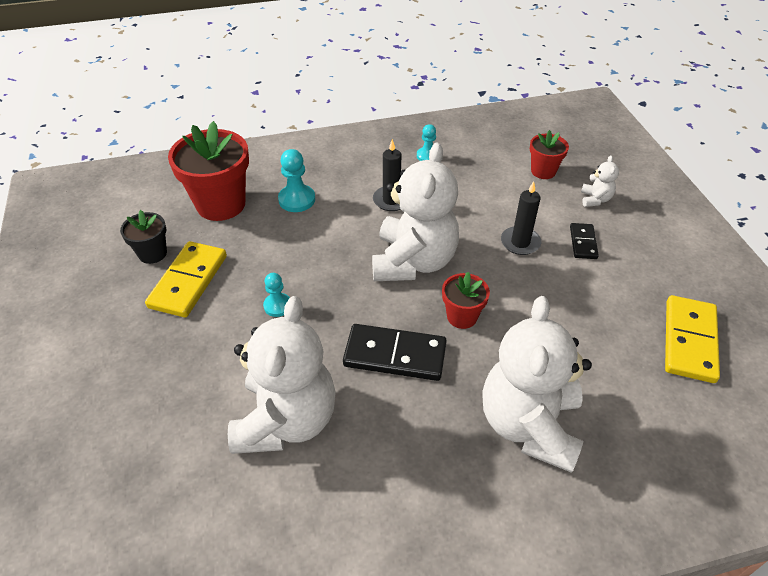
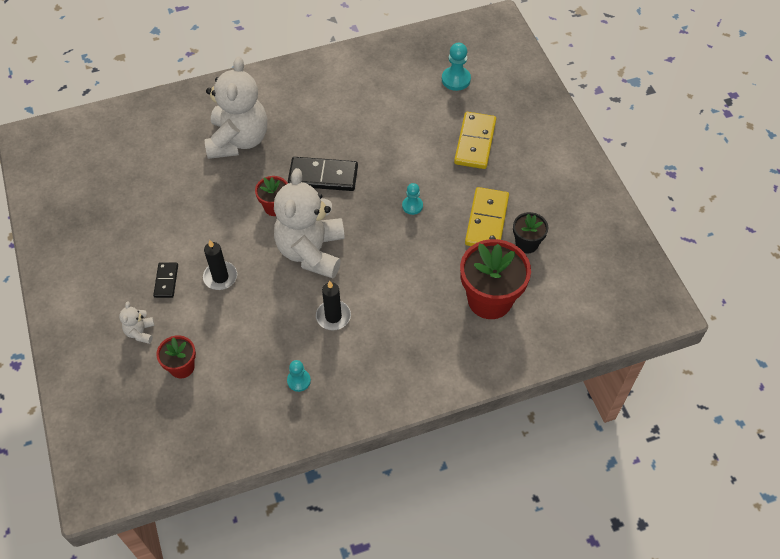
camera: 175 degrees right, 10 degrees up
white teddy bear [228,296,336,454] -> none
turquoise pawn [278,149,315,212] -> turquoise pawn moved to [442,43,471,91]
yellow domino [665,295,720,383] -> yellow domino moved to [454,112,496,169]

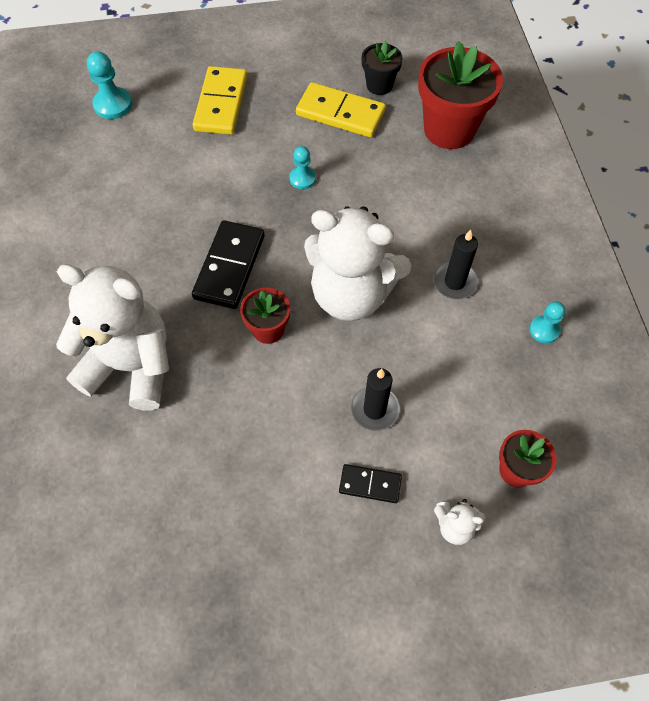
camera: 80 degrees left, 5 degrees up
yellow domino [454,112,496,169] -> yellow domino turned 75 degrees clockwise [193,66,247,135]

